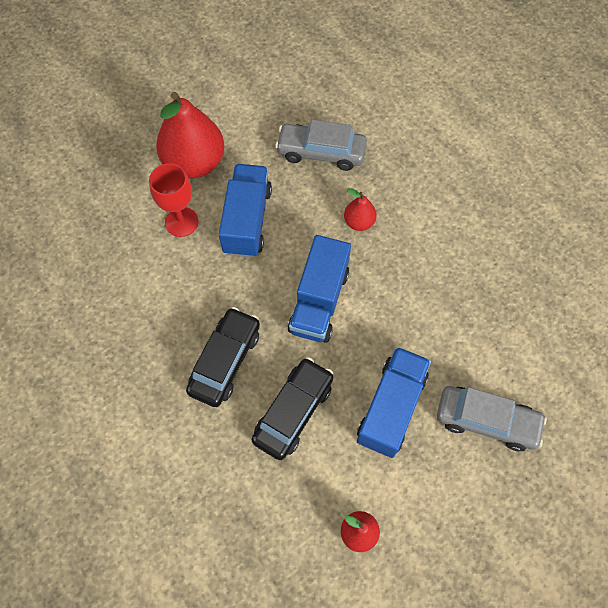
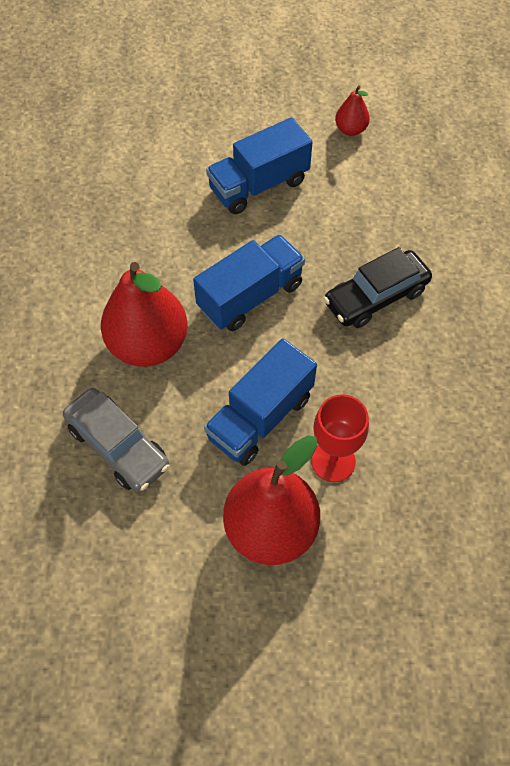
camera: 145 degrees left, 5 degrees down
black car [252,357,333,460] -> none
red pear [344,188,377,231] -> red pear [101,262,188,367], size x2.10
grey car [437,386,547,451] -> none

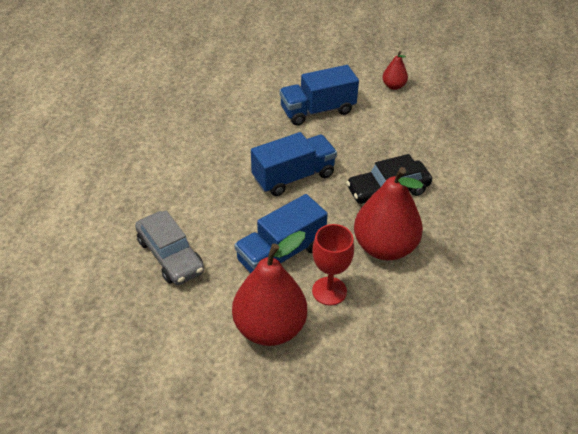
camera: 10 degrees right, 15 degrees down
red pear [101,262,188,367] -> red pear moved to [354,167,424,260]

